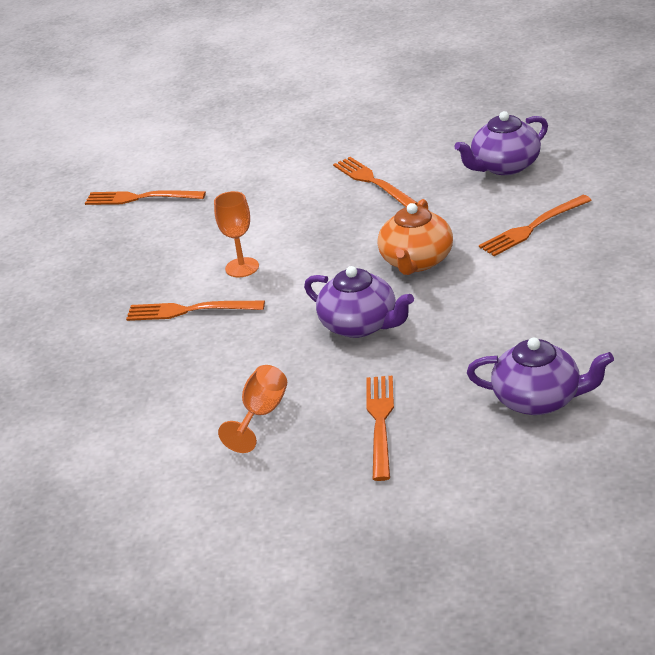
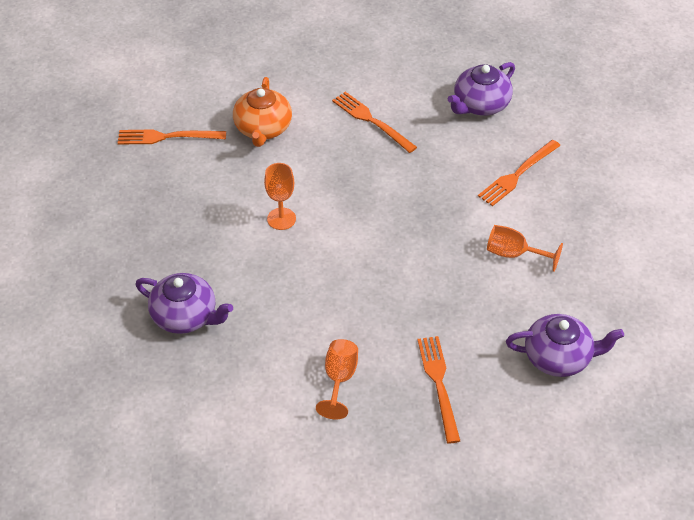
camera: 15 degrees left, 15 degrees up
orange fork [126,301,265,321] -> none
purple teapot [304,266,414,338] -> purple teapot moved to [135,273,233,334]
orange teapot [377,199,453,275] -> orange teapot moved to [233,77,292,147]
none -> orange goblet [487,225,563,272]

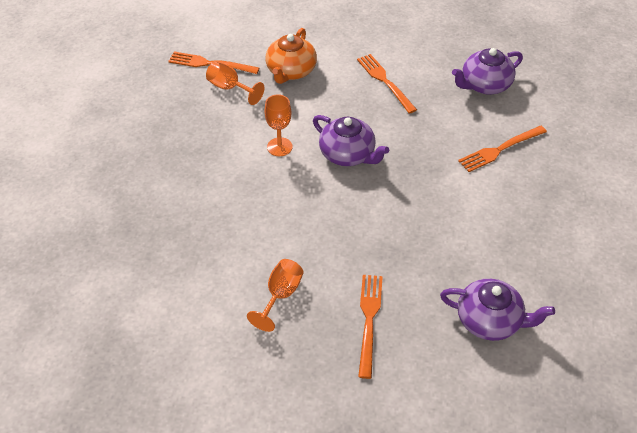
camera: 15 degrees right, 0 degrees up
purple teapot [135,273,233,334] -> purple teapot moved to [313,115,389,166]
orange goblet [487,225,563,272] -> orange goblet moved to [206,61,265,105]

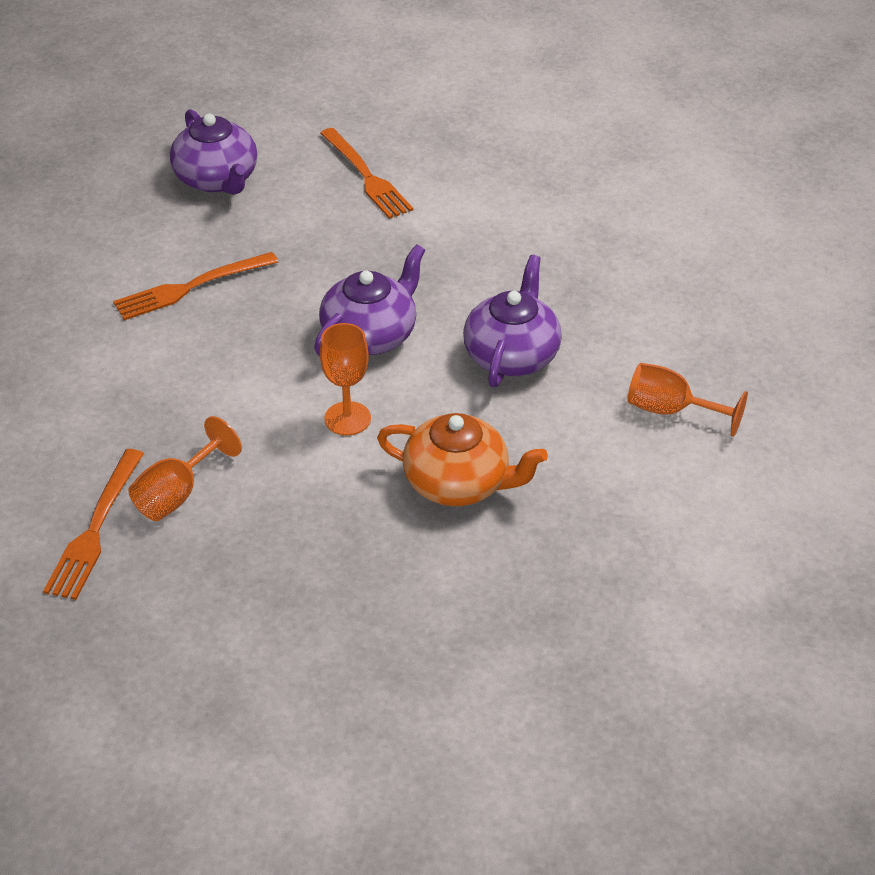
camera: 90 degrees left, 5 degrees down
orange teapot [265,28,317,84] -> orange teapot moved to [377,413,548,506]
orange fork [358,275,383,379] -> none
purple teapot [440,279,555,341] -> purple teapot moved to [463,255,562,387]

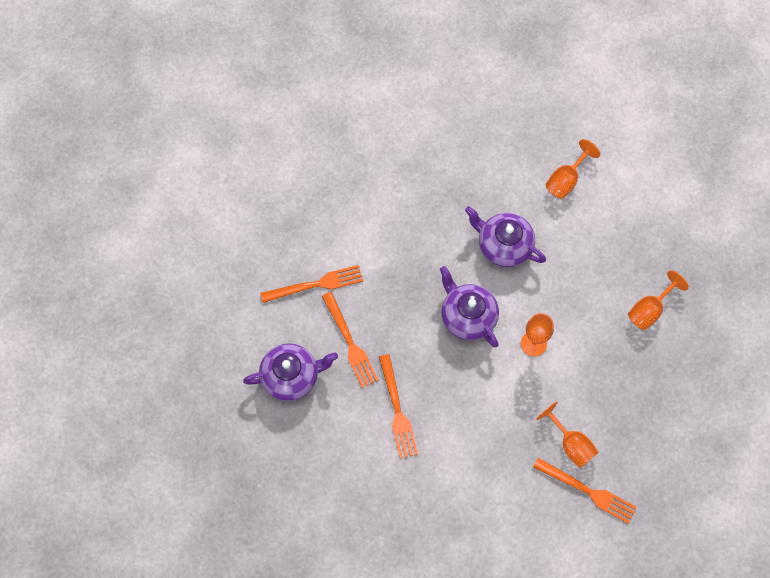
camera: 75 degrees left, 25 degrees up
orange teapot [377,413,548,506] -> none
none -> orange fork [322,292,379,388]
none -> orange goblet [628,270,689,330]

